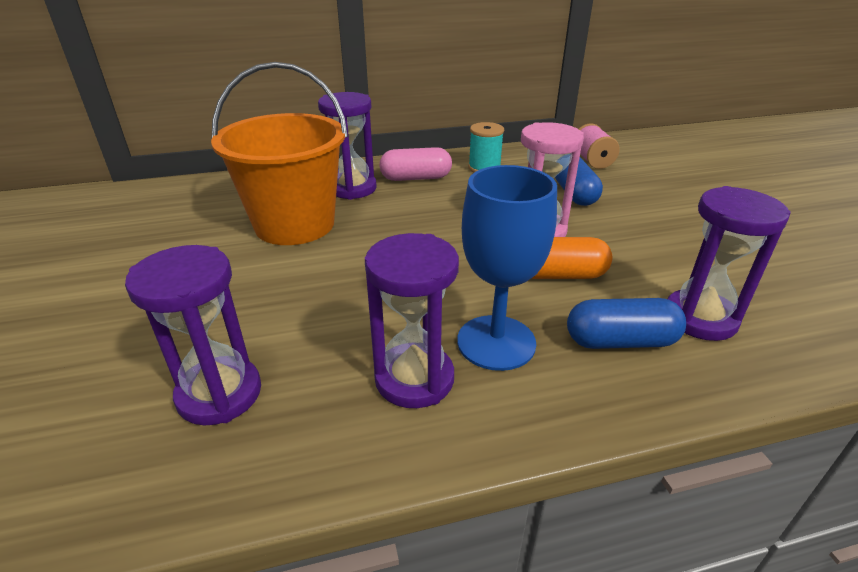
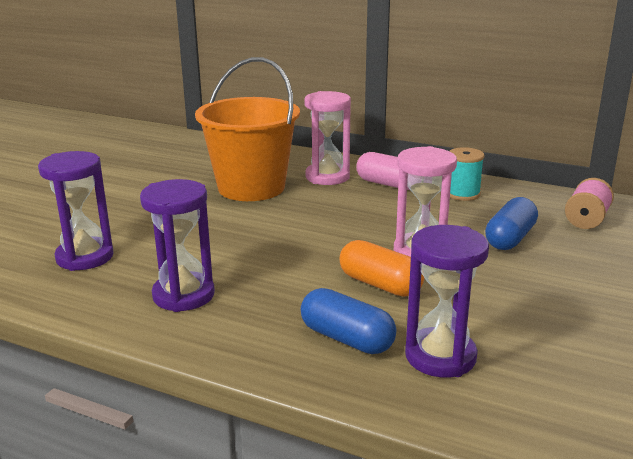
camera: 40 degrees right, 10 degrees down
purple hourglass [318,92,377,200] -> pink hourglass [304,91,351,185]
blue goblet [457,165,557,371] -> none

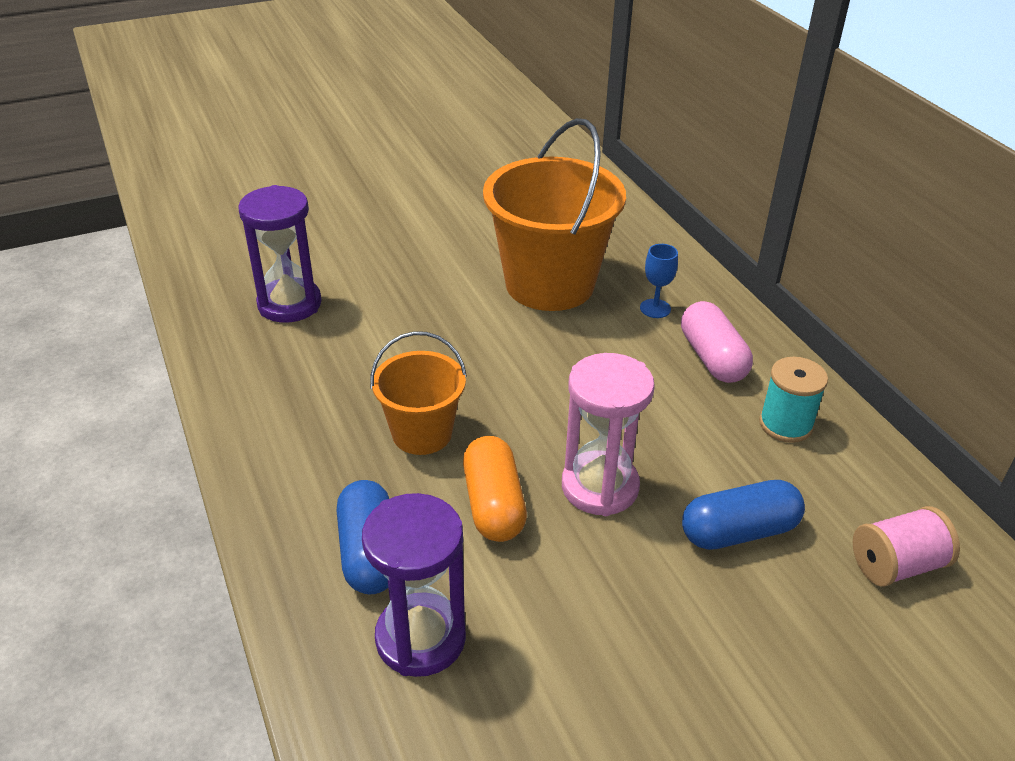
camera: 40 degrees right, 15 degrees up
purple hourglass [140,179,215,312] -> none
pink hourglass [304,91,351,185] -> blue goblet [640,244,678,318]
none -> orange bucket [370,331,467,455]

